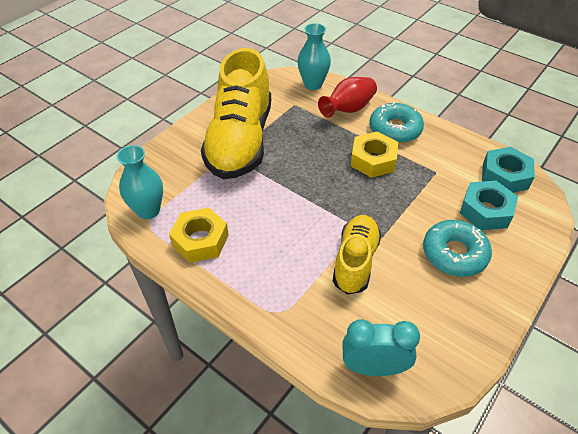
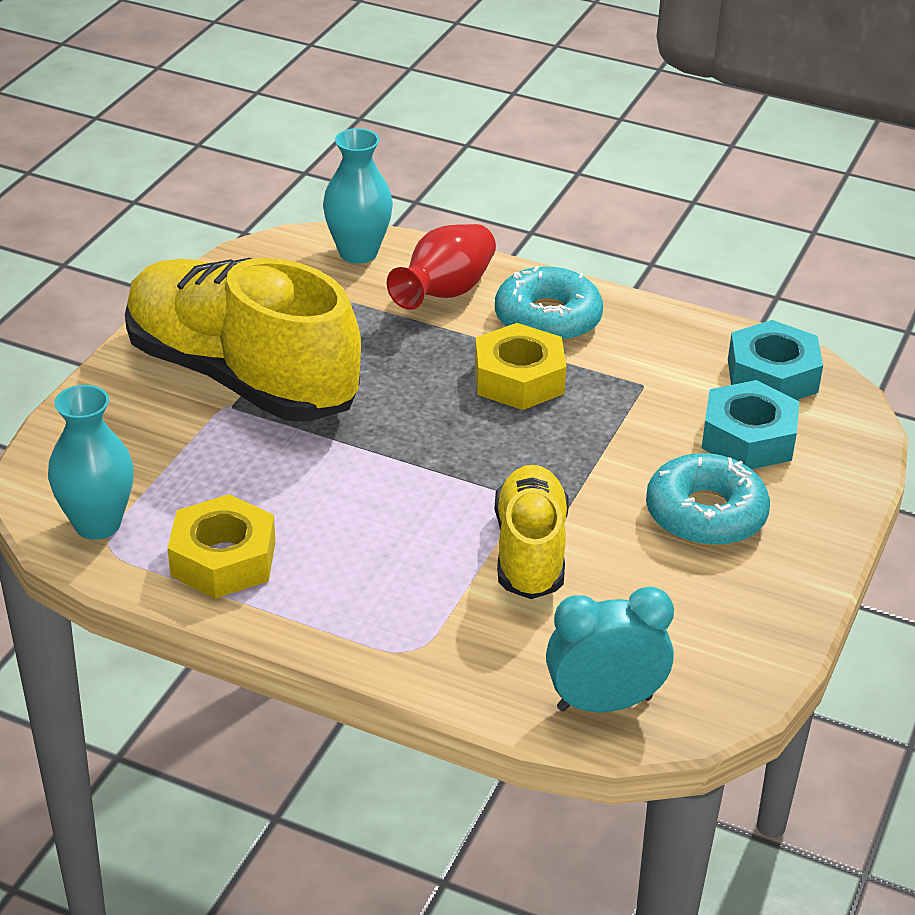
camera: 15 degrees left, 10 degrees down
yellow shoe [201,48,271,179] -> yellow shoe turned 135 degrees clockwise [125,258,361,422]

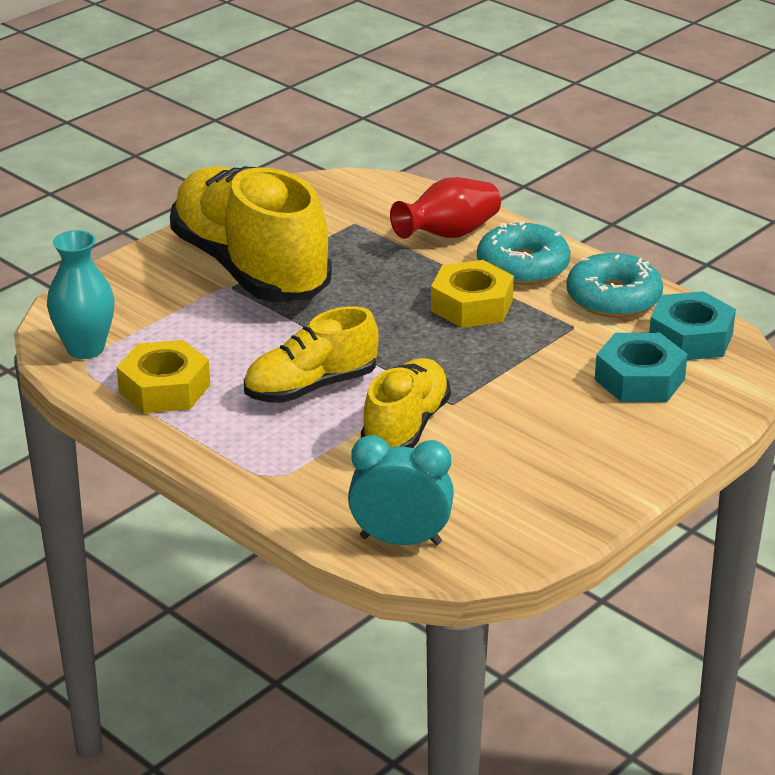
camera: 20 degrees right, 5 degrees down
turquoise vase [323,128,393,264] -> none
turquoise donut [646,453,770,547] -> turquoise donut moved to [567,253,663,318]
none -> yellow shoe [244,306,379,403]

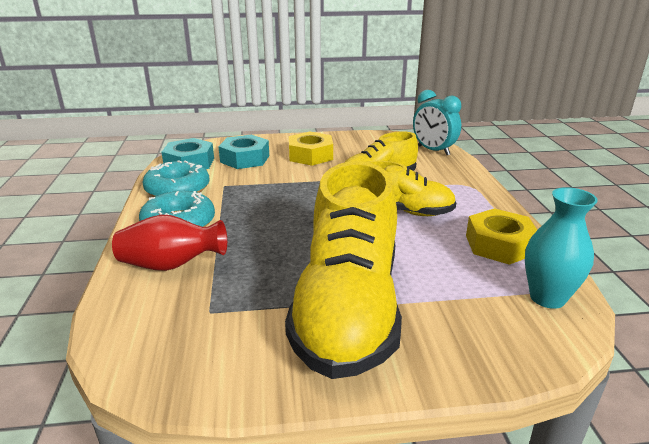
camera: 140 degrees left, 5 degrees down
yellow nut [431,260,514,328] -> yellow nut moved to [289,131,333,166]

